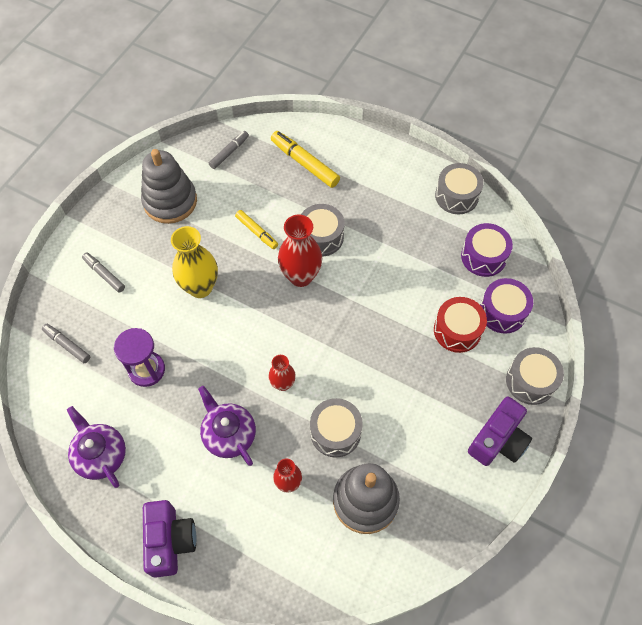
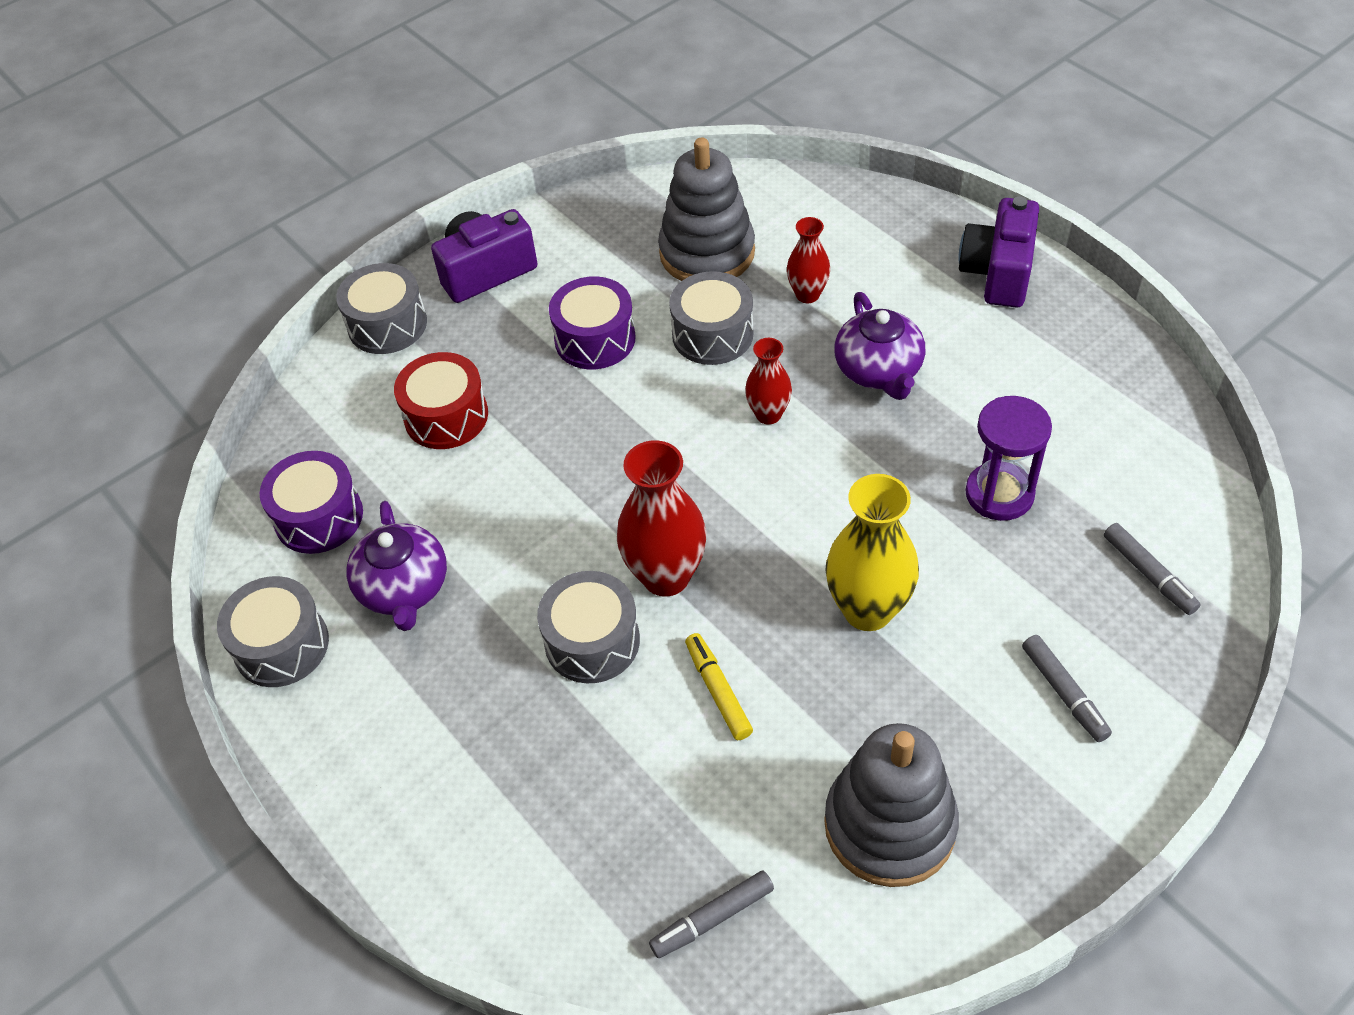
camera: 155 degrees left, 10 degrees down
purple teapot [67,406,126,488] -> purple teapot moved to [346,501,447,631]
yellow marker [271,131,340,188] -> none
purple drum [480,278,533,334] -> purple drum moved to [549,276,635,369]

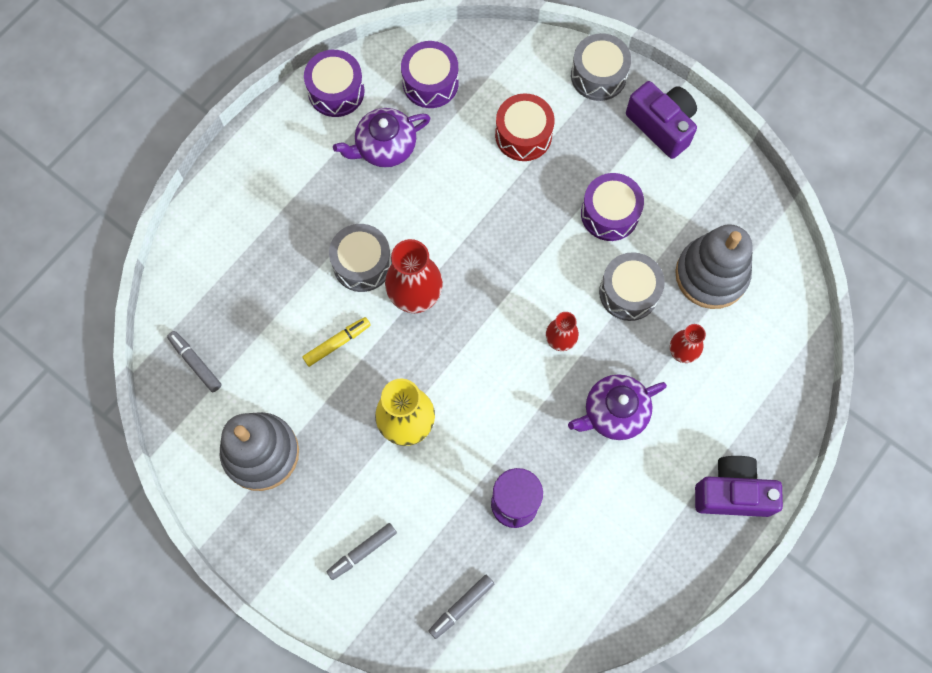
camera: 75 degrees right, 20 degrees up
grey drum [217,576,329,687] -> purple drum [304,50,364,117]

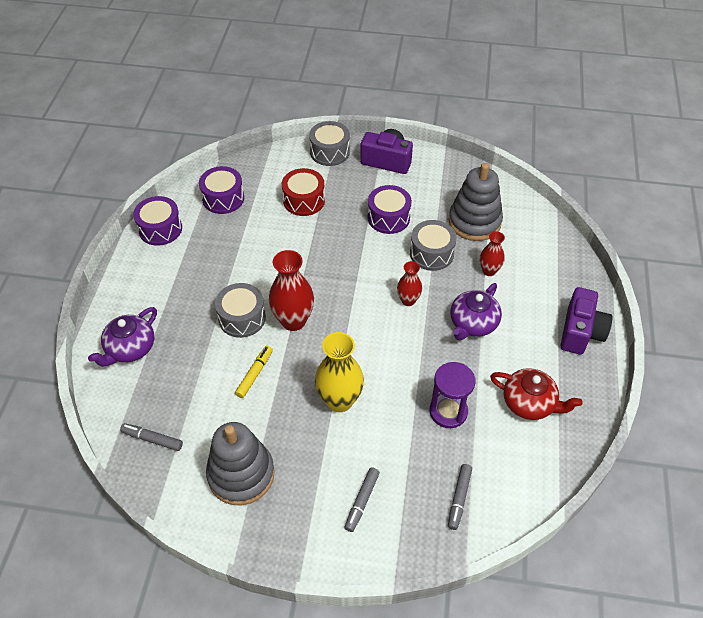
camera: 30 degrees left, 20 degrees down
purple teapot [333,108,430,167] -> purple teapot moved to [88,307,157,367]
purple camera [695,456,783,517] -> purple camera turned 135 degrees clockwise [561,287,613,354]
none -> red teapot [490,368,583,420]

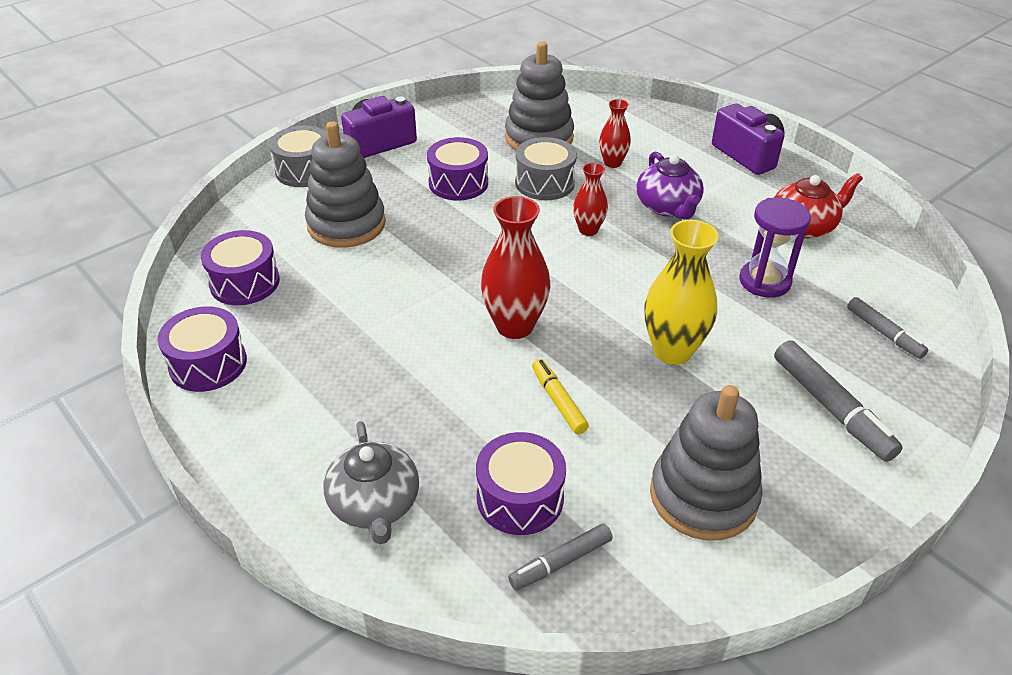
camera: 50 degrees left, 10 degrees down
purple teapot [88,307,157,367] -> grey teapot [324,421,419,544]
grey drum [215,283,266,338] -> none
red drum [282,168,325,216] -> grey stacking toy [305,121,386,248]
grey marker [345,467,380,532] -> grey marker [774,340,903,462], size x1.61
none -> purple drum [476,432,566,535]

